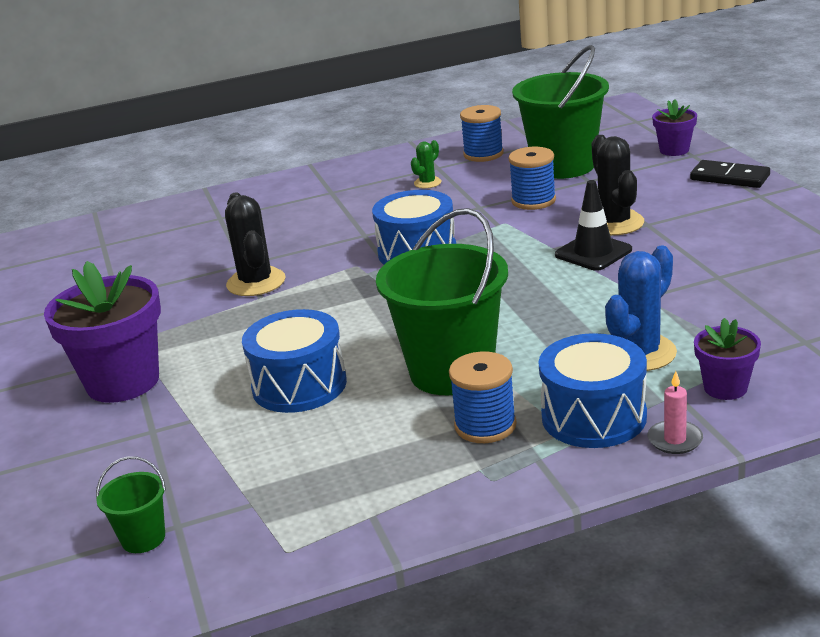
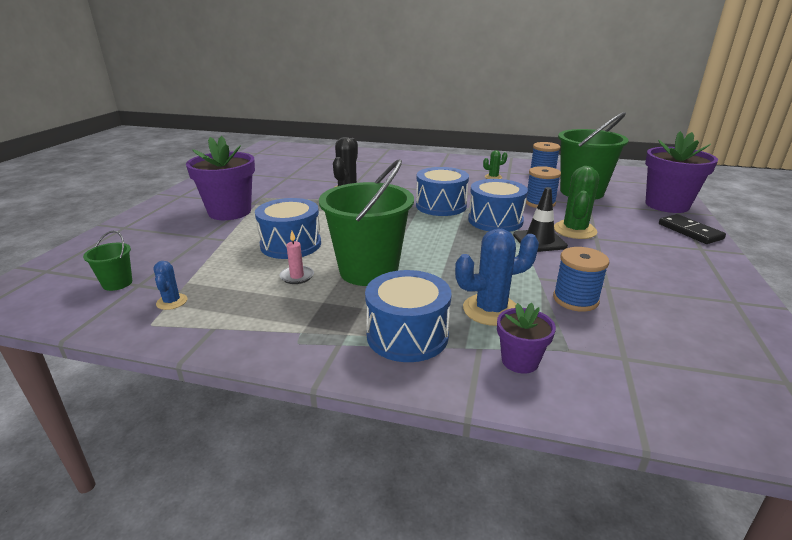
camera: 30 degrees right, 0 degrees up
blue spool [449,351,517,443] -> blue spool moved to [553,247,609,312]
black cactus [592,135,644,235] -> green cactus [554,166,599,239]
pink candle [648,371,703,454] -> pink candle moved to [280,231,314,284]
purple flower pot [652,99,697,156] -> purple flower pot [645,131,718,213], size x1.92
none -> blue cactus [153,261,187,310]
none -> blue drum [468,179,528,232]

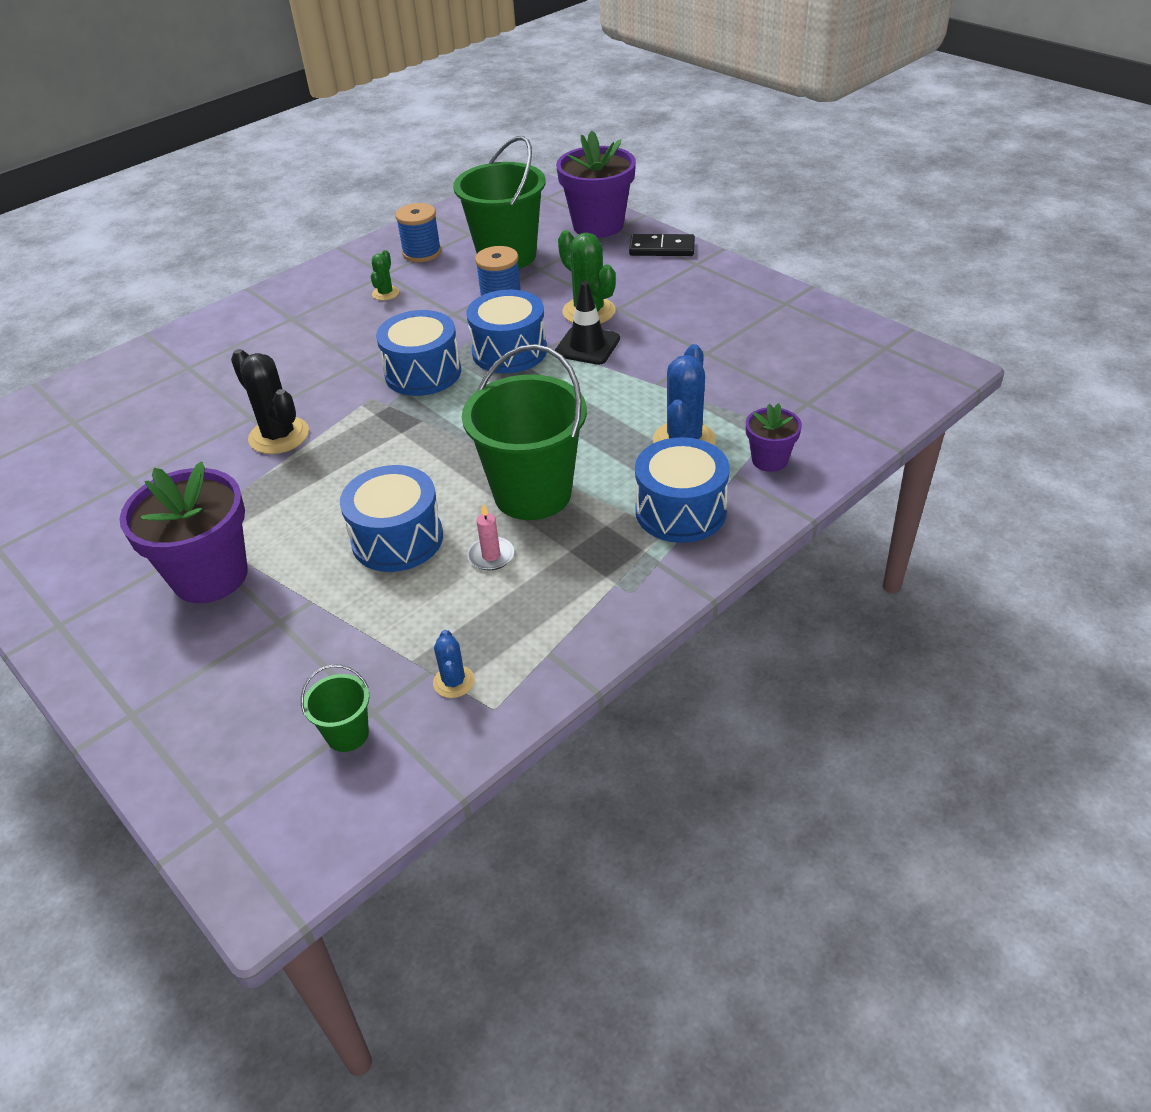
camera: 55 degrees left, 15 degrees up
blue cactus [153,261,187,310] -> blue cactus turned 60 degrees clockwise [433,630,475,698]
blue spool [553,247,609,312] -> none

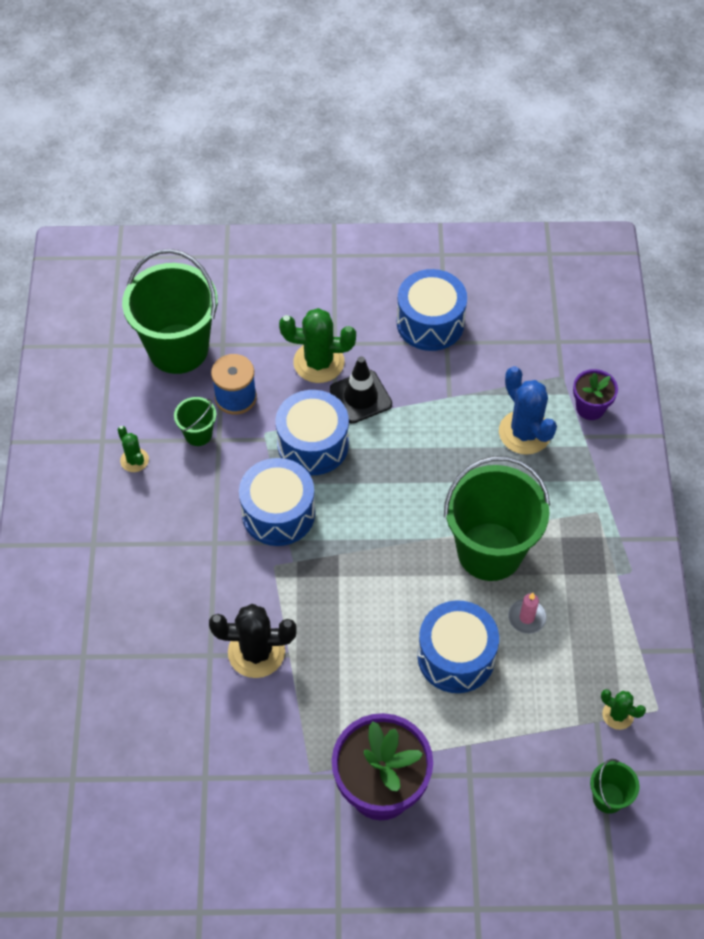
camera: 50 degrees left, 15 degrees up
blue spool [395,203,442,262] -> none
blue cactus [433,630,475,698] -> green cactus [601,689,646,730]
purple flower pot [556,130,636,238] -> none
black domino [629,234,695,256] -> none
blue drum [635,437,730,543] -> blue drum moved to [397,269,467,351]
none -> green bucket [174,397,217,446]

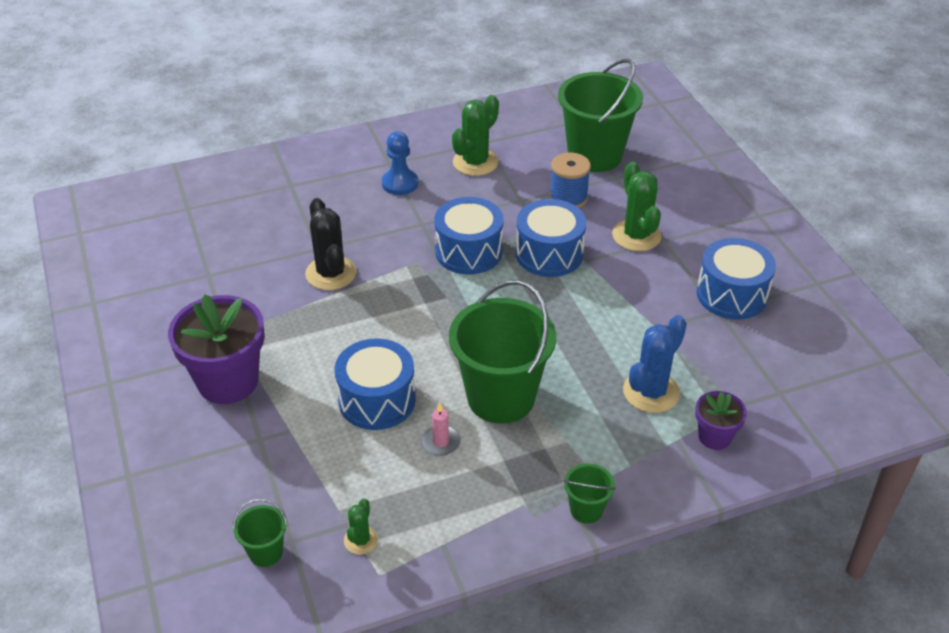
camera: 70 degrees right, 15 degrees down
green cactus [117,426,149,472] -> green cactus [452,95,499,176], size x1.86
green bucket [174,397,217,446] -> green bucket moved to [563,464,616,524]
black traffic cone [330,356,392,424] -> none
none -> blue pawn [382,131,418,195]

